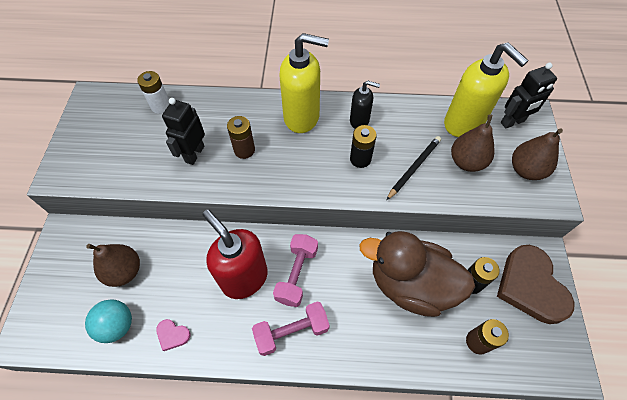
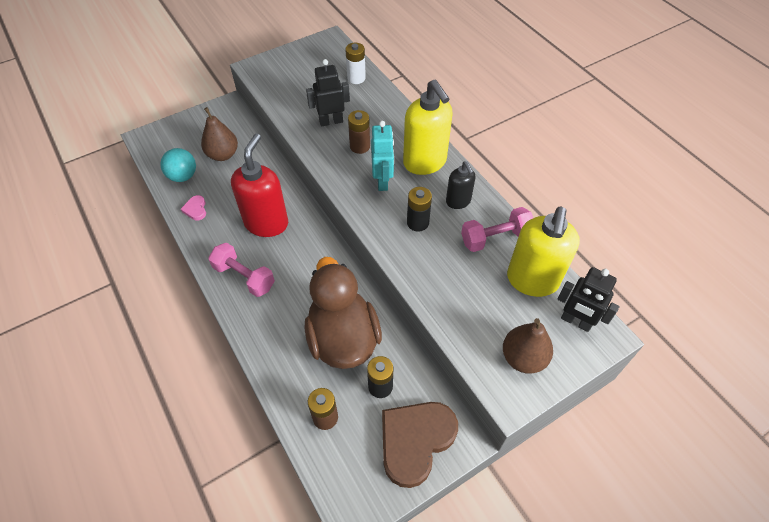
camera: 55 degrees right, 5 degrees down
pink dumbbell [273,234,318,307] -> pink dumbbell moved to [461,207,533,252]
black pencil [387,136,441,200] -> none
brown pear [451,114,495,172] -> none
none -> turquoise robot [371,121,394,191]

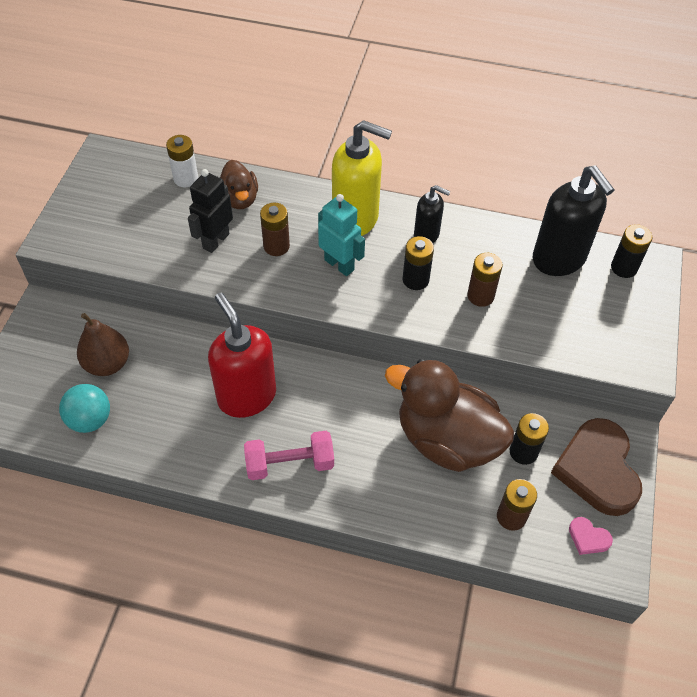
camera: 45 degrees left, 0 degrees up
pink heart [181,195,206,220] -> pink heart moved to [569,517,613,555]
pink dumbbell [461,207,533,252] -> none
brown pear [503,318,553,374] -> none
yellow soap dispenser [507,207,580,297] -> black soap dispenser [533,165,614,276]
black robot [558,267,619,332] -> black battery [611,224,653,278]
none -> brown duck [220,160,258,209]
none -> brown battery [467,253,503,307]

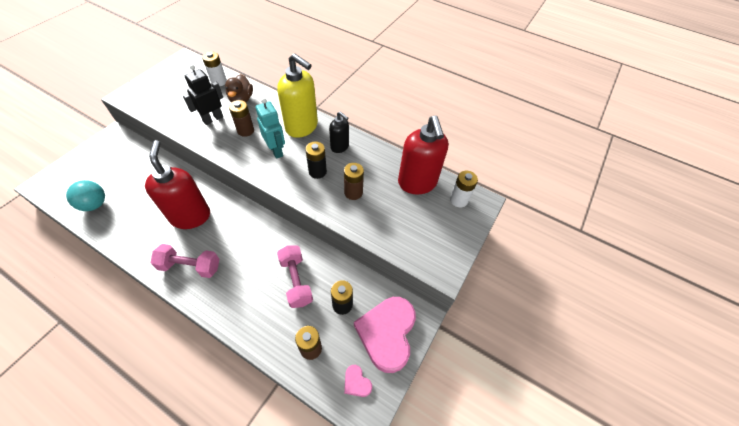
camera: 15 degrees right, 0 degrees up
brown pear [77,313,129,376] -> none
brown duck [385,359,514,472] -> pink dumbbell [277,245,313,308]
black soap dispenser [533,165,614,276] -> red soap dispenser [398,116,448,194]
brown heart [551,418,642,516] -> pink heart [354,297,416,373]
black battery [611,224,653,278] -> white battery [450,171,478,208]

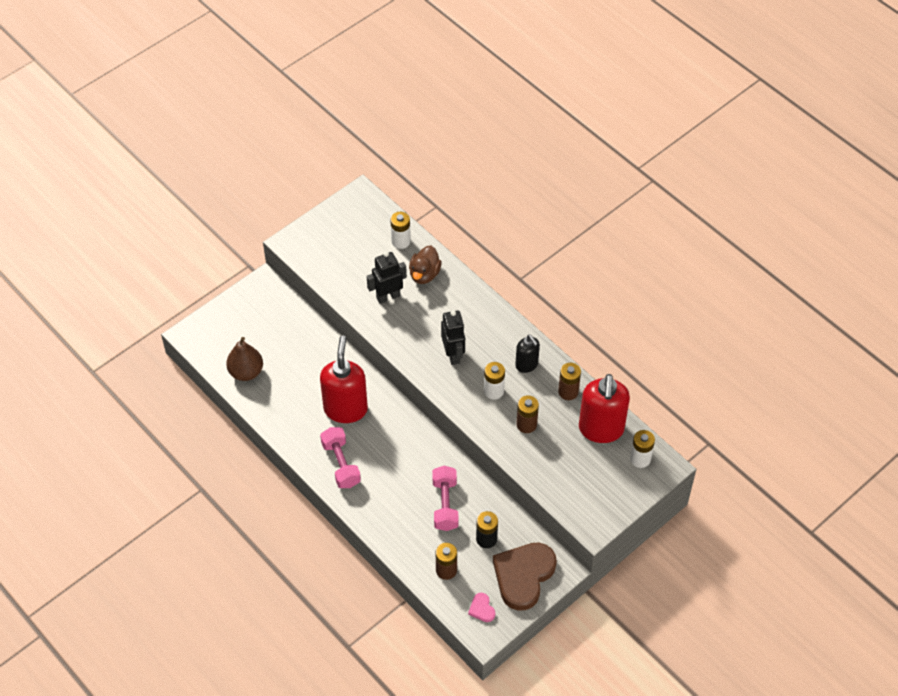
camera: 20 degrees right, 0 degrees up
turquoise ball [66,180,105,211] -> brown pear [226,337,263,381]
pink dumbbell [151,244,219,278] -> pink dumbbell turned 45 degrees clockwise [320,427,361,488]
brown battery [229,100,254,137] -> brown battery moved to [558,363,581,400]
turquoise robot [255,98,285,159] -> black robot [441,310,465,365]
yellow soap dispenser [277,53,318,138] -> none
black battery [305,141,327,179] -> white battery [484,362,505,400]
pink heart [354,297,416,373] -> brown heart [493,542,557,611]

